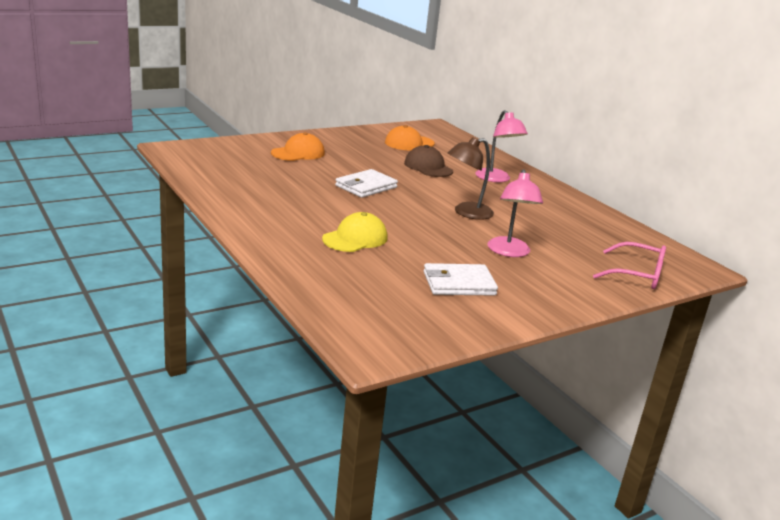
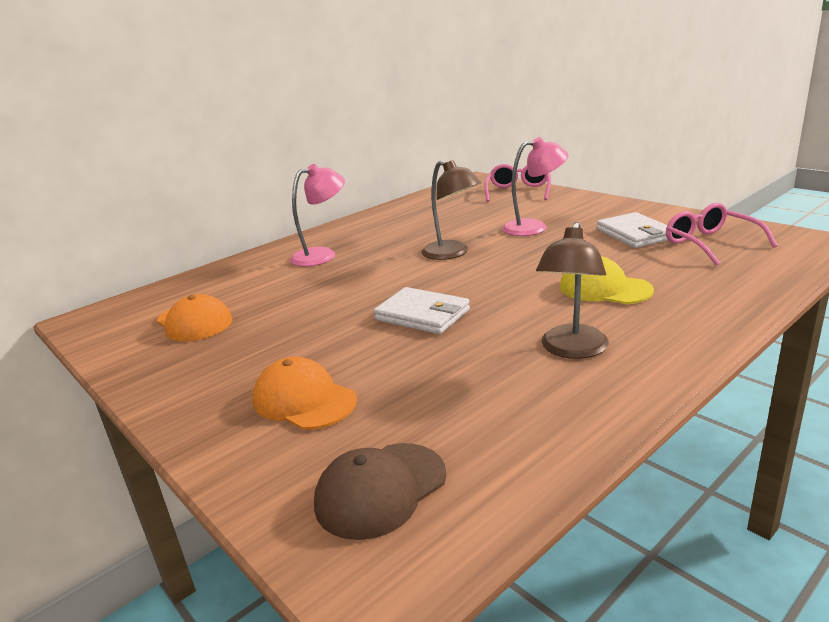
camera: 95 degrees left, 0 degrees up
brown cap [404,145,453,177] -> brown cap moved to [314,443,446,540]
none -> brown lamp [536,222,609,359]
none -> pink glasses [666,203,778,266]

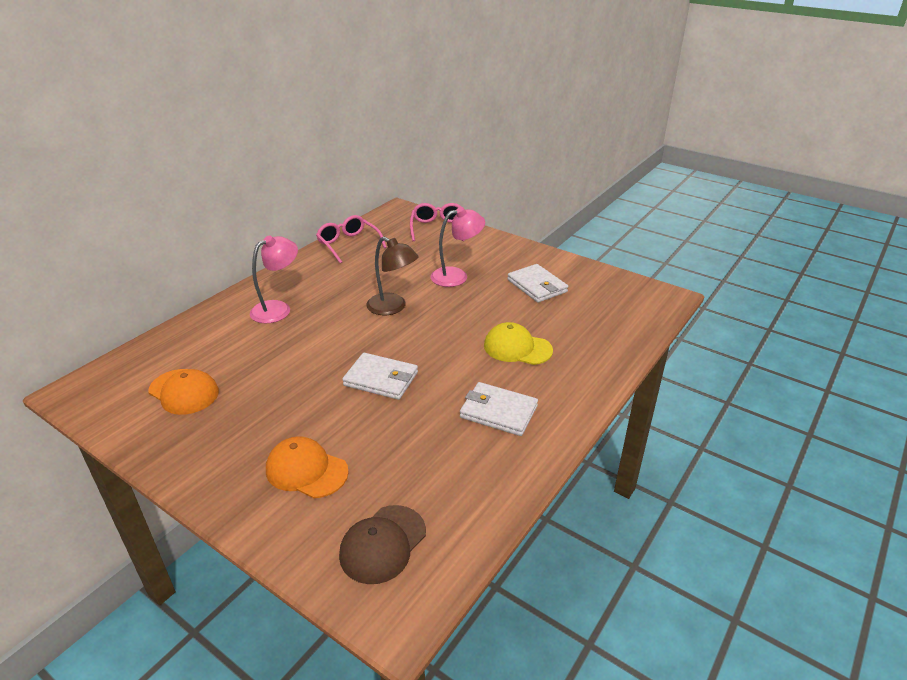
camera: 15 degrees left, 10 degrees up
brown lamp [536,222,609,359] -> white wallet [460,382,538,436]
pink glasses [666,203,778,266] -> pink glasses moved to [316,215,387,264]

